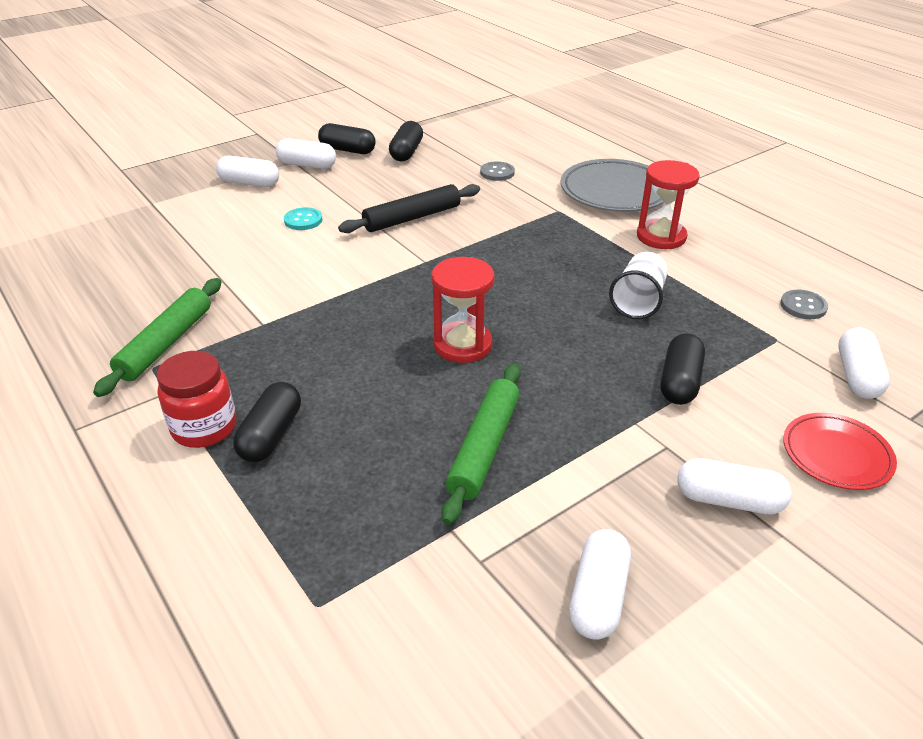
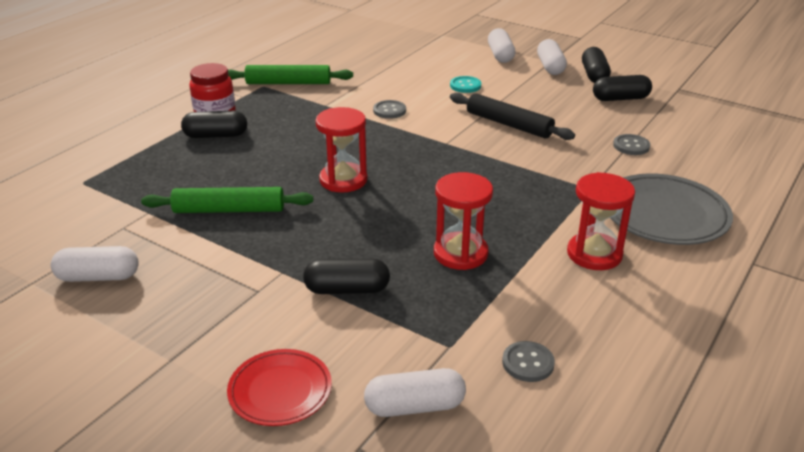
camera: 70 degrees right, 5 degrees down
white cup [609,252,668,319] -> red hourglass [434,172,493,270]
white capsule [677,458,792,514] -> none
none -> grey button [373,100,406,119]

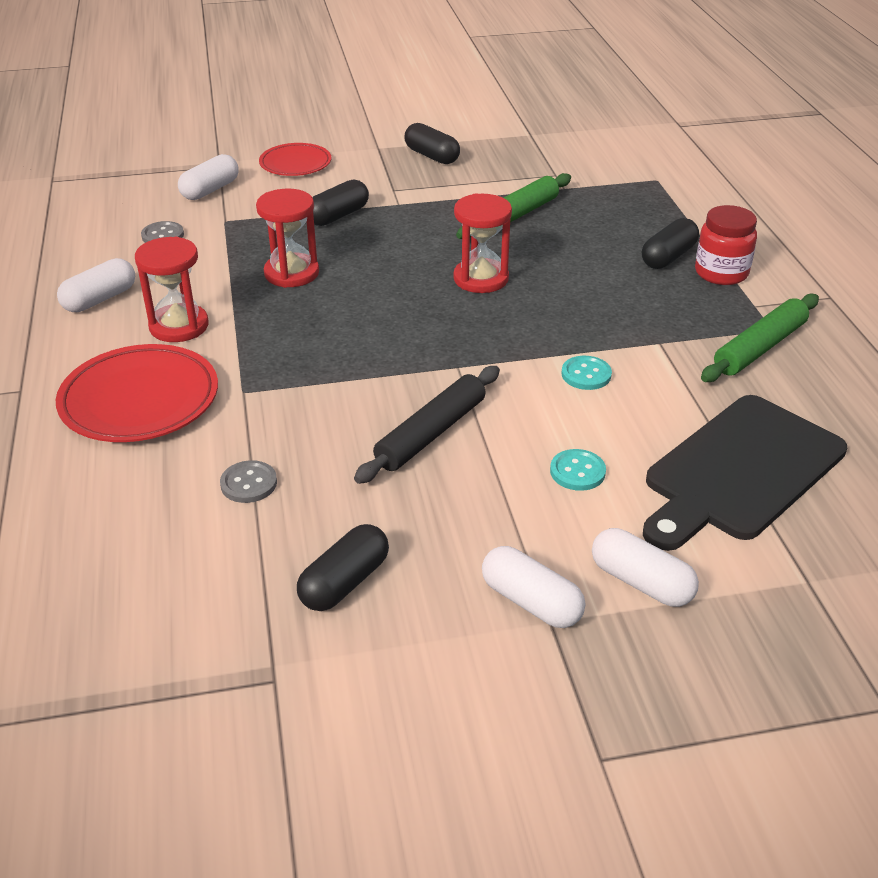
camera: 135 degrees right, 5 degrees up
white capsule [51,246,139,282] -> white capsule moved to [57,258,135,312]
grey button [373,100,406,119] -> turquoise button [562,356,612,390]
black rolling pin [450,93,575,140] -> black rolling pin turned 45 degrees counterclockwise [354,366,500,484]
black capsule [582,47,611,83] -> black capsule moved to [404,123,460,164]
grey plate [610,173,733,245] -> red plate [56,344,218,442]
none -> black cutting board [643,395,847,551]

